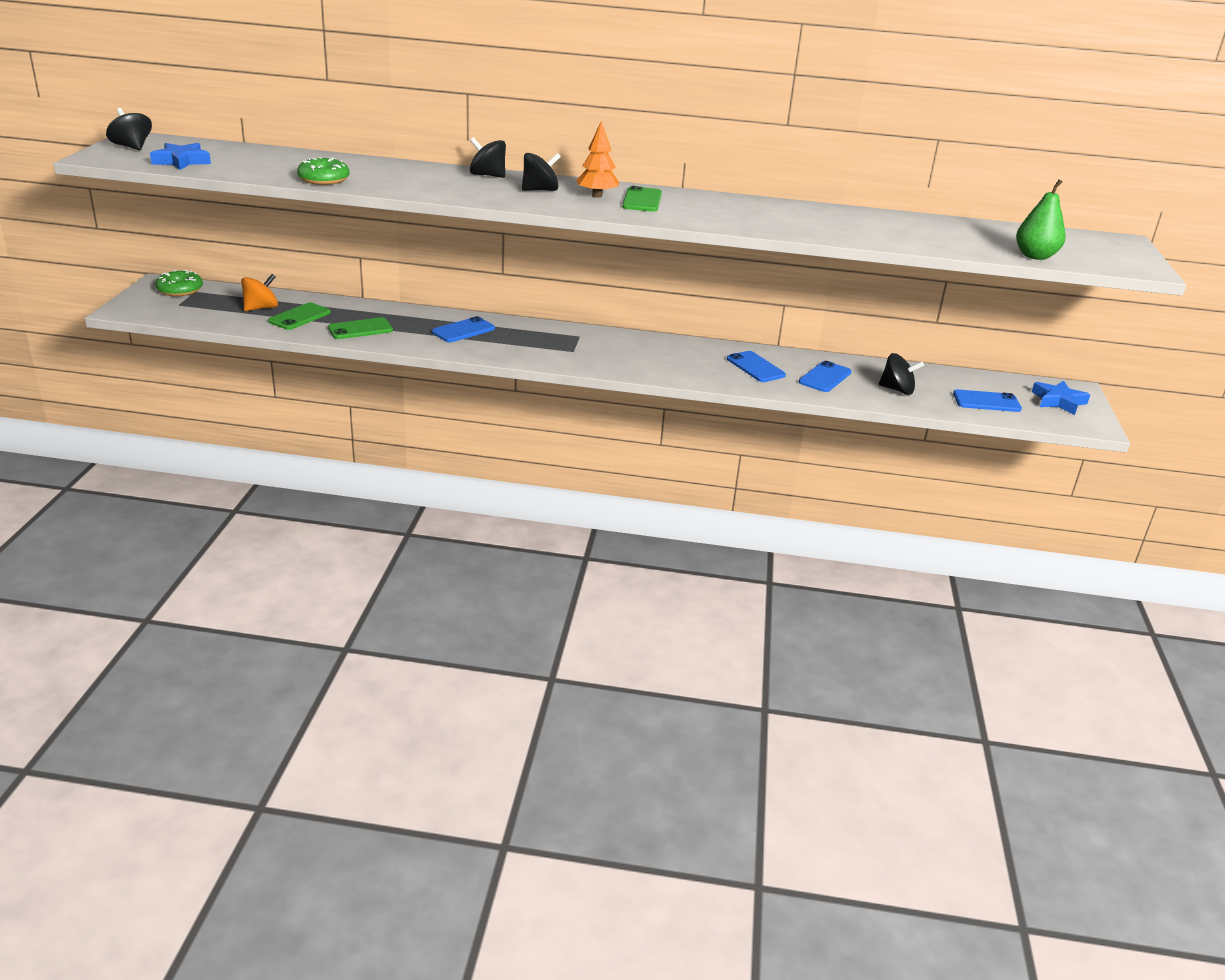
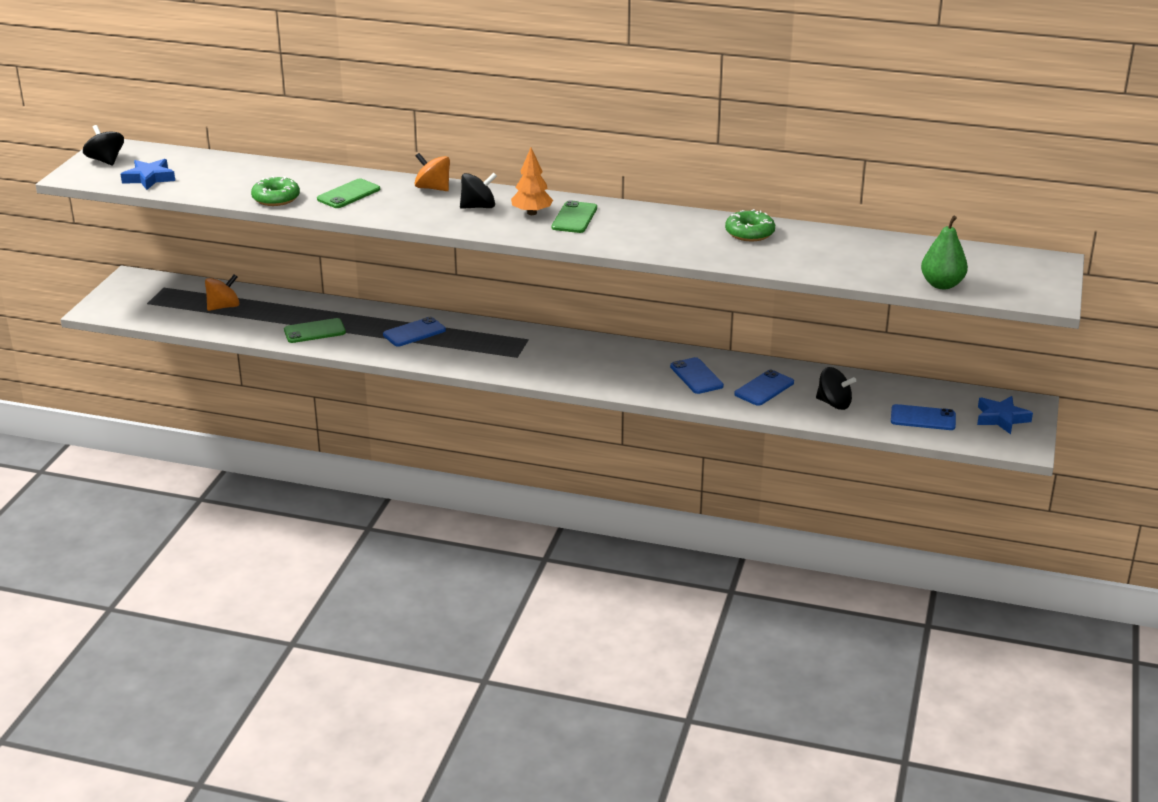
camera: 10 degrees right, 0 degrees up
green donut [155,270,203,296] -> green donut moved to [725,209,775,241]
green phone [268,303,331,330] -> green phone moved to [317,179,380,208]
black spinning top [470,137,506,178] -> orange spinning top [414,153,450,191]

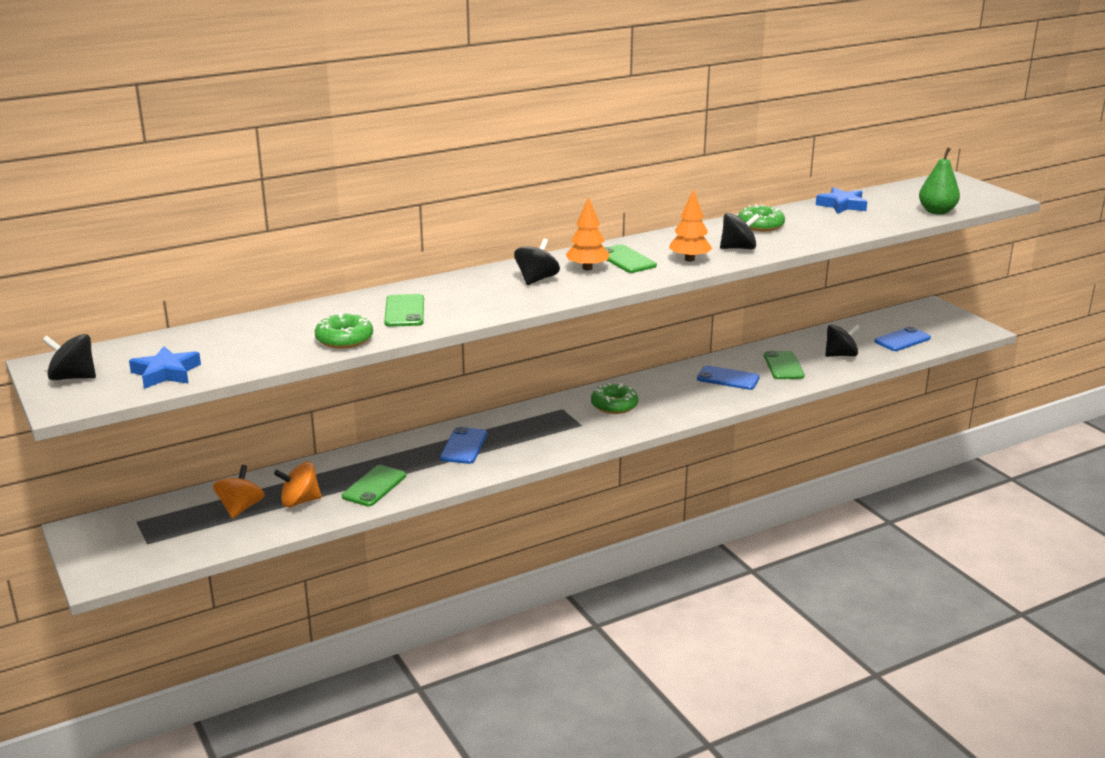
camera: 45 degrees left, 5 degrees down
orange spinning top [414,153,450,191] -> orange spinning top moved to [274,462,322,507]
blue phone [734,370,794,406] -> green phone [764,351,804,379]
blue star [977,396,1033,434] -> blue star moved to [816,187,867,214]
none -> green donut [591,383,638,414]
none -> orange tree [669,189,713,262]
none -> black spinning top [720,213,760,249]

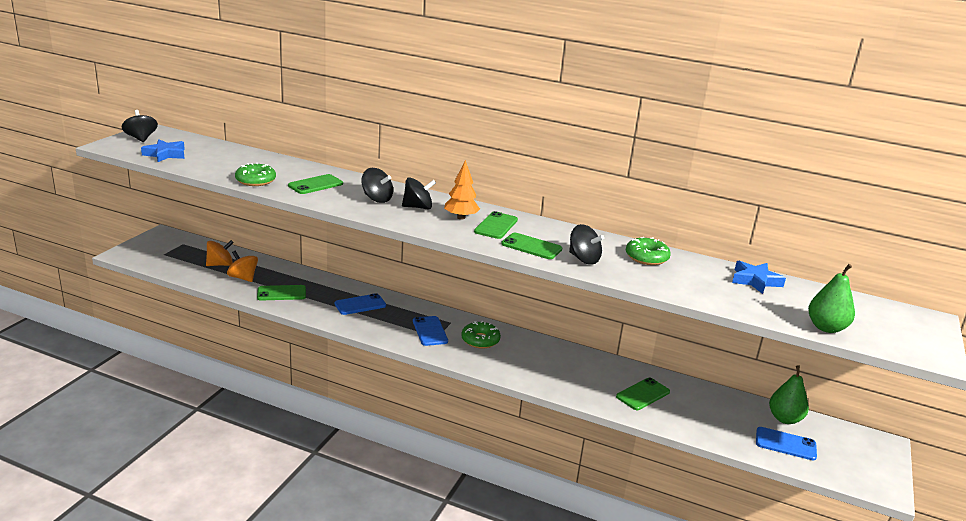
camera: 50 degrees right, 0 degrees up
orange tree [669,189,713,262] -> green phone [501,233,562,259]
blue phone [697,366,760,390] -> blue phone moved to [413,316,448,346]
black spinning top [825,324,860,357] -> black spinning top moved to [361,168,393,203]
none -> green pear [769,365,809,424]

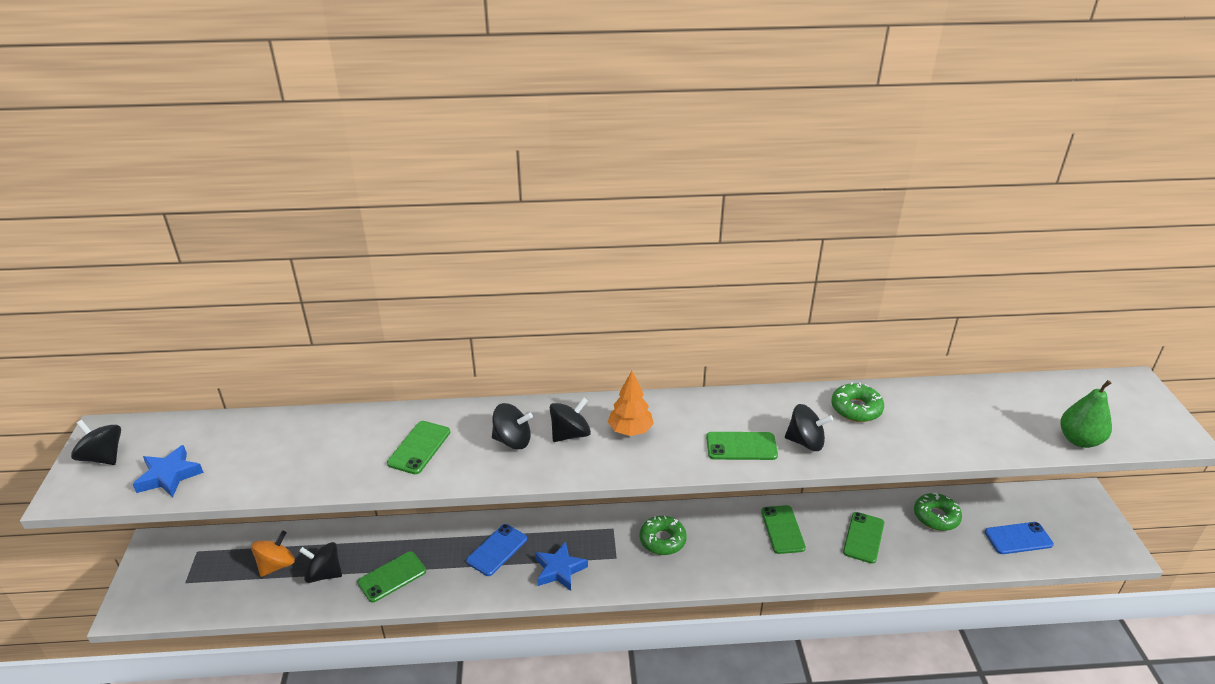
camera: 25 degrees left, 10 degrees up
orange spinning top [227,251,258,282] -> black spinning top [299,542,342,583]
green donut [235,163,276,186] -> green donut moved to [914,493,962,531]
blue phone [413,316,448,346] -> none
green phone [474,211,518,239] -> green phone moved to [761,505,806,554]
blue star [732,261,786,294] -> blue star moved to [535,541,588,591]
green pear [769,365,809,424] -> none

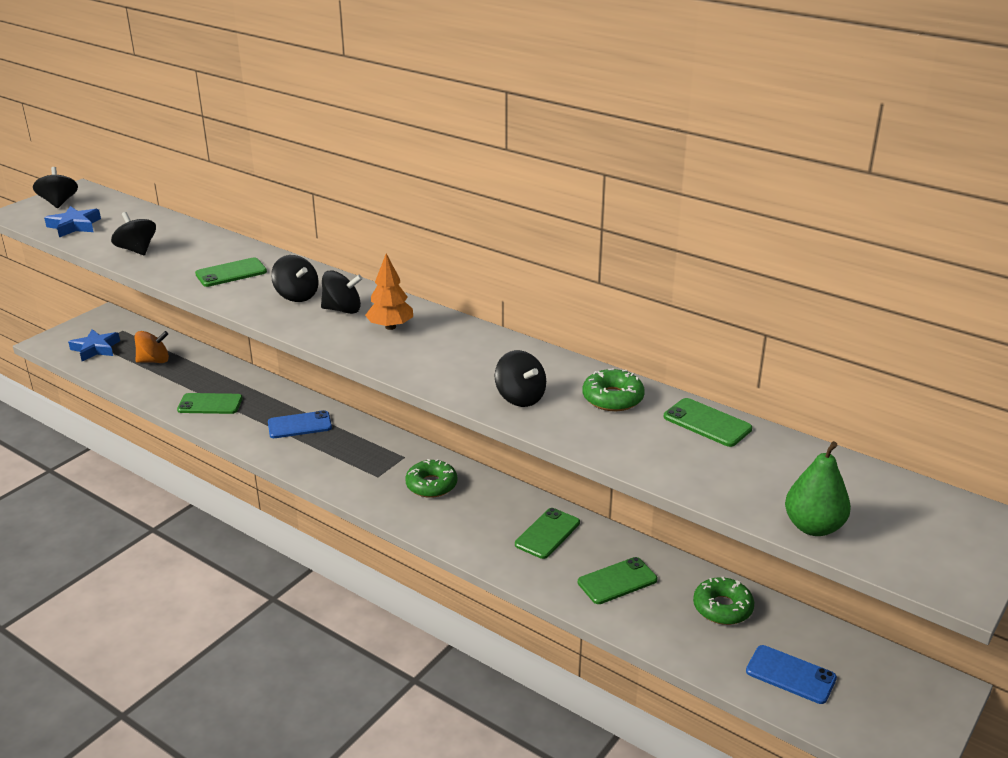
camera: 40 degrees right, 5 degrees down
black spinning top [299,542,342,583] -> black spinning top moved to [111,212,156,255]
blue star [535,541,588,591] -> blue star moved to [68,329,120,361]
green phone [706,432,778,460] -> green phone moved to [664,398,752,447]

